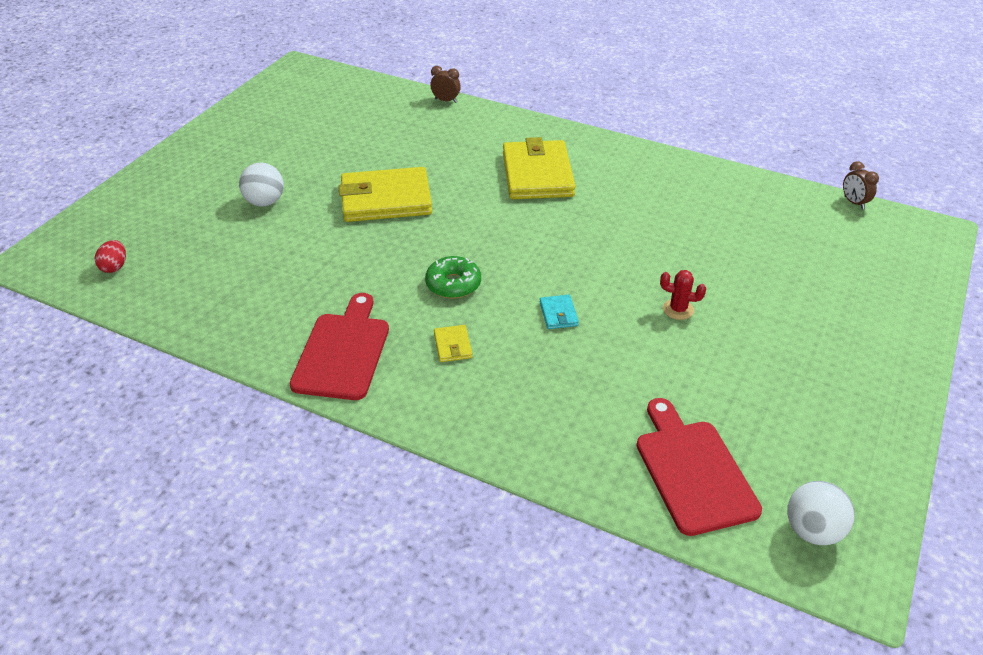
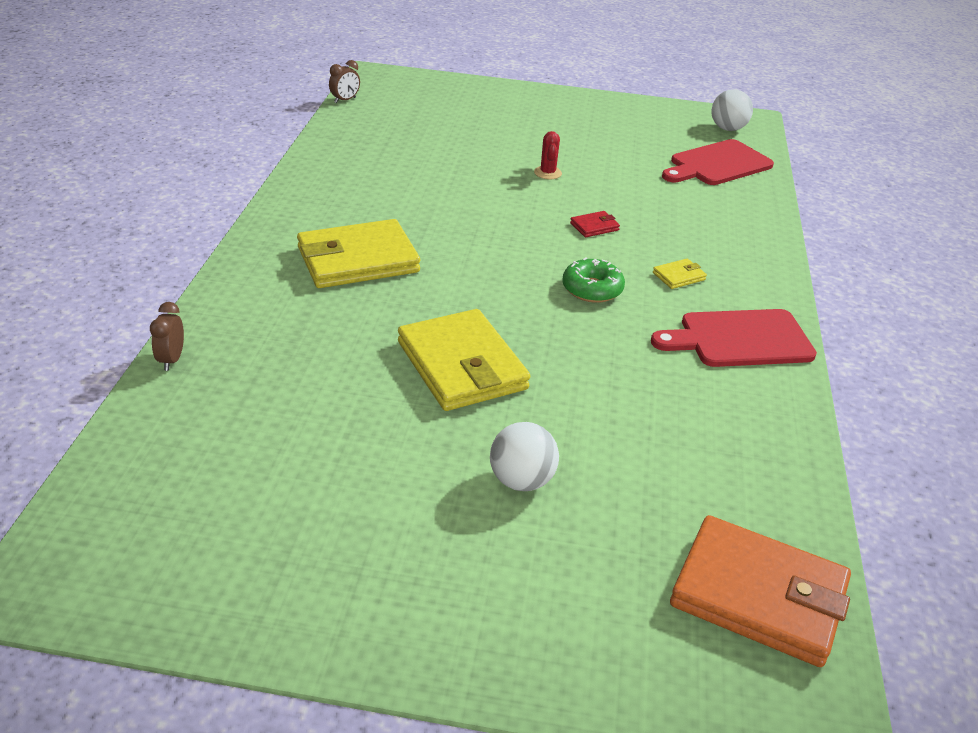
camera: 110 degrees left, 5 degrees down
red egg [95,240,126,273] -> orange wallet [670,515,851,667]
turquoise wallet [540,295,579,329] -> red wallet [570,211,620,237]

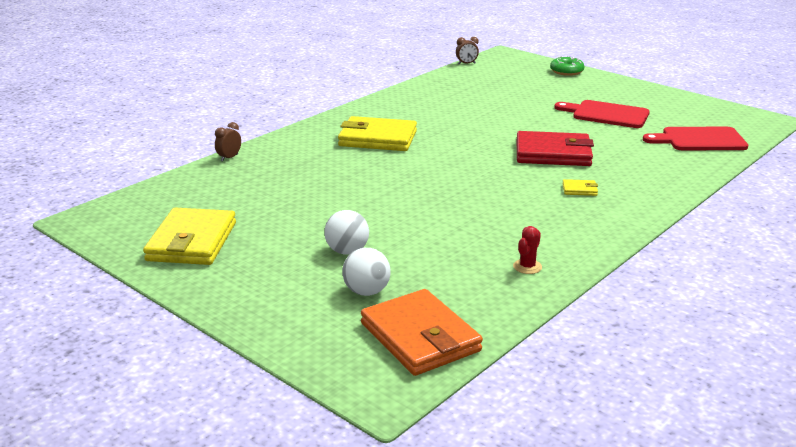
camera: 35 degrees right, 10 degrees down
yellow wallet [398,309,530,411] -> yellow wallet moved to [143,208,236,265]
red cactus [534,131,562,179] -> red cactus moved to [513,226,542,274]
green donut [562,257,625,303] -> green donut moved to [550,56,585,76]
red wallet [570,211,620,237] -> red wallet [517,131,594,166], size x2.42
red cutting board [651,309,817,367] -> red cutting board moved to [554,100,650,128]
white ball [712,89,753,131] -> white ball moved to [342,248,391,296]

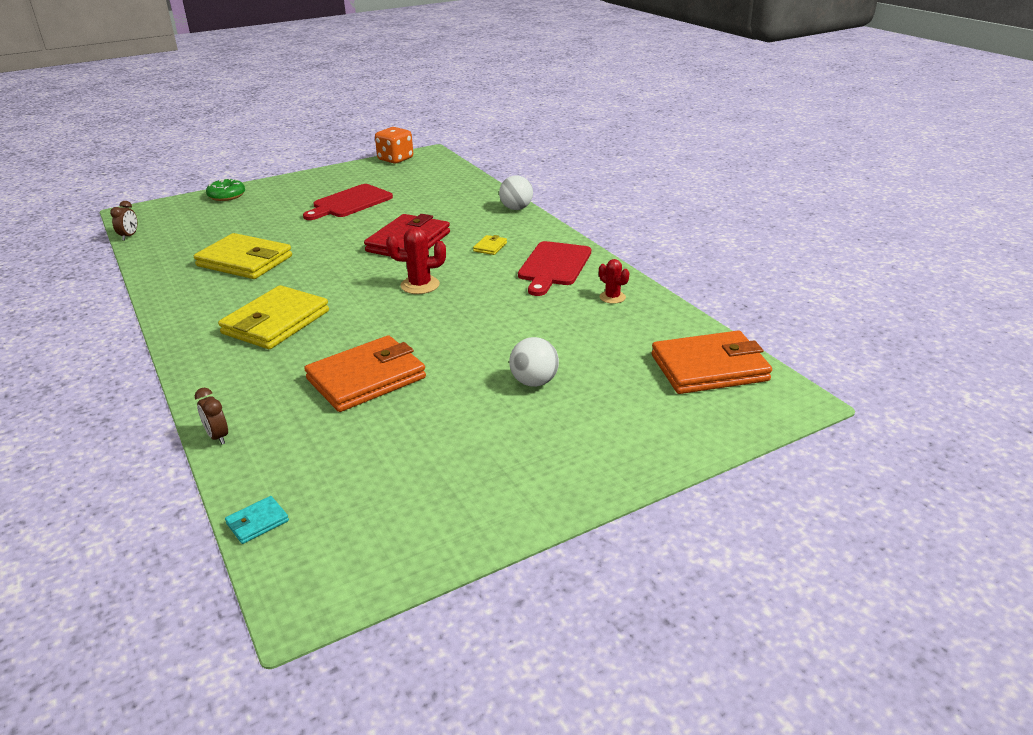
camera: 70 degrees left, 5 degrees up
yellow wallet [143,208,236,265] -> yellow wallet moved to [194,233,292,279]
white ball [342,248,391,296] -> white ball moved to [499,175,533,210]
red cutting board [643,127,748,150] -> red cutting board moved to [518,241,591,296]
none -> turquoise wallet [225,496,289,544]
none -> orange wallet [304,335,426,412]
none -> orange dice [375,127,413,164]
none -> red cactus [386,227,446,294]

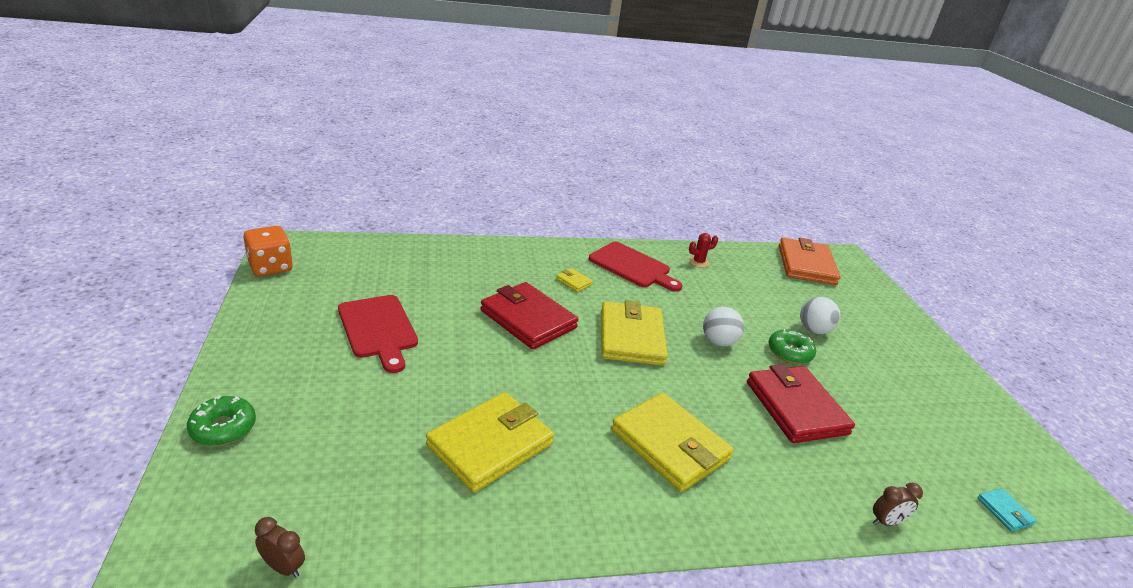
camera: 75 degrees left, 0 degrees up
orange wallet [304,335,426,412] -> red wallet [747,364,855,443]
red cactus [386,227,446,294] -> yellow wallet [601,300,668,366]
white ball [499,175,533,210] -> white ball moved to [703,306,744,346]
none -> green donut [768,329,816,364]

